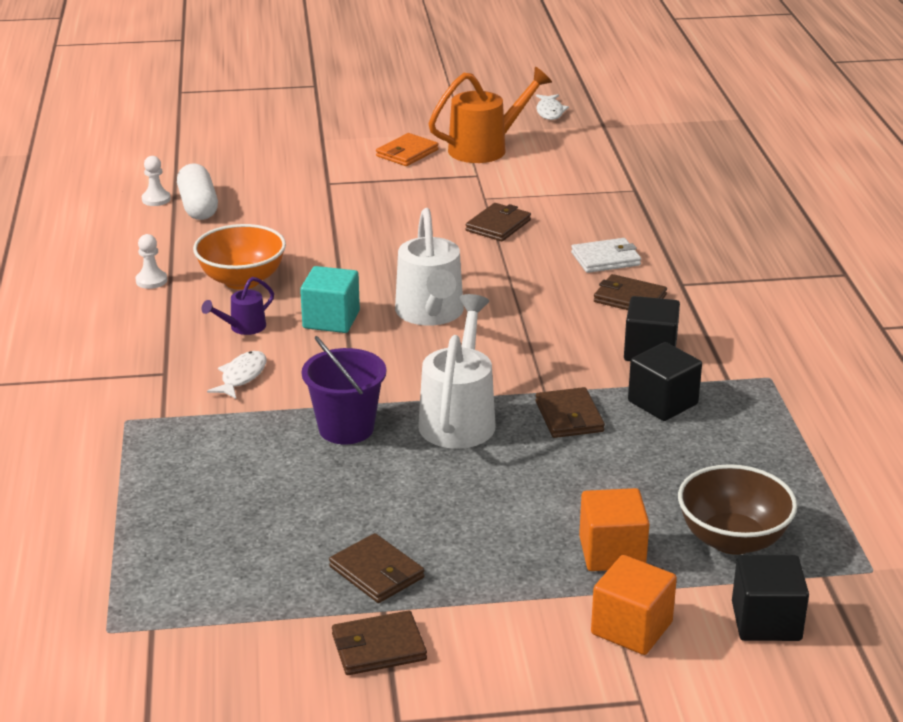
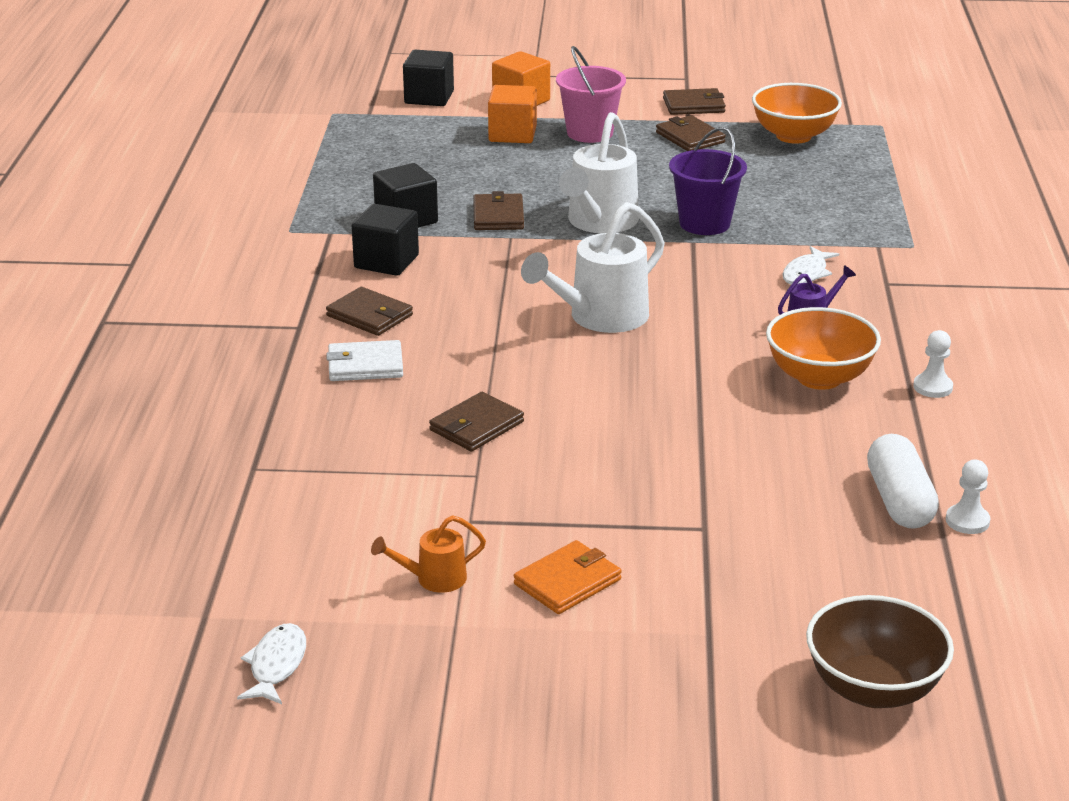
camera: 170 degrees left, 0 degrees up
turquoise cube [300,266,360,333] -> none
white watering can [395,208,464,326] -> white watering can turned 135 degrees counterclockwise [521,202,665,333]
orange watering can [428,67,552,163] -> orange watering can [371,515,486,593], size x0.50
brown bowl [678,464,797,555] -> brown bowl moved to [806,595,954,708]
none -> pink bucket [556,46,626,143]
none -> orange bowl [752,83,842,144]

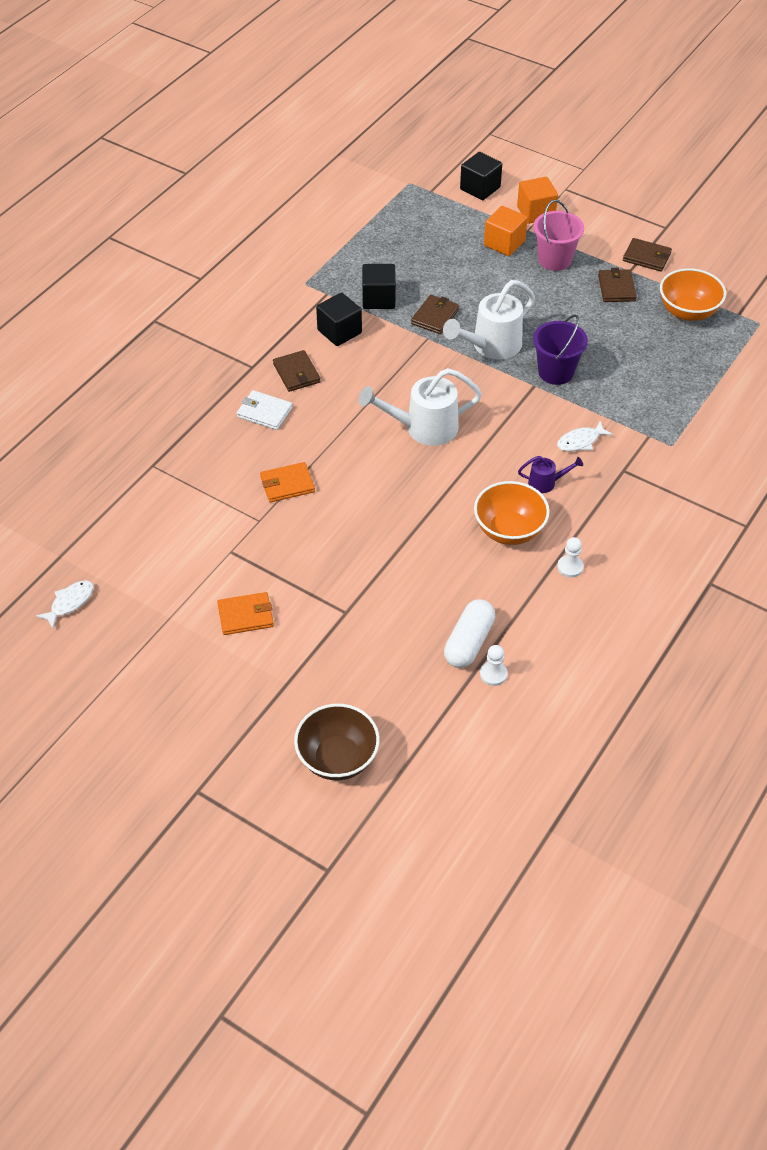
camera: 30 degrees right, 20 degrees up
orange watering can [371,515,486,593] -> none
brown wallet [429,392,524,452] -> orange wallet [260,462,315,502]

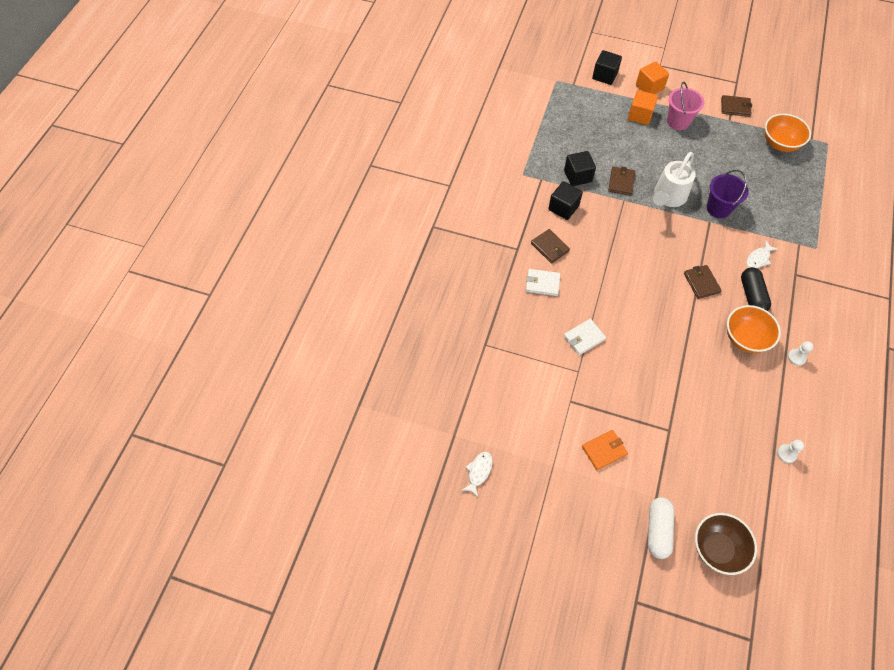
camera: 15 degrees left, 10 degrees up
orange wallet [260,462,315,502] -> white wallet [564,319,606,355]
white watering can [359,368,482,446] -> none
white capsule [444,599,495,668] -> white capsule moved to [648,497,674,559]
purple watering can [518,456,583,493] -> black capsule [741,267,771,311]
brown wallet [598,268,637,302] -> brown wallet moved to [684,265,722,299]

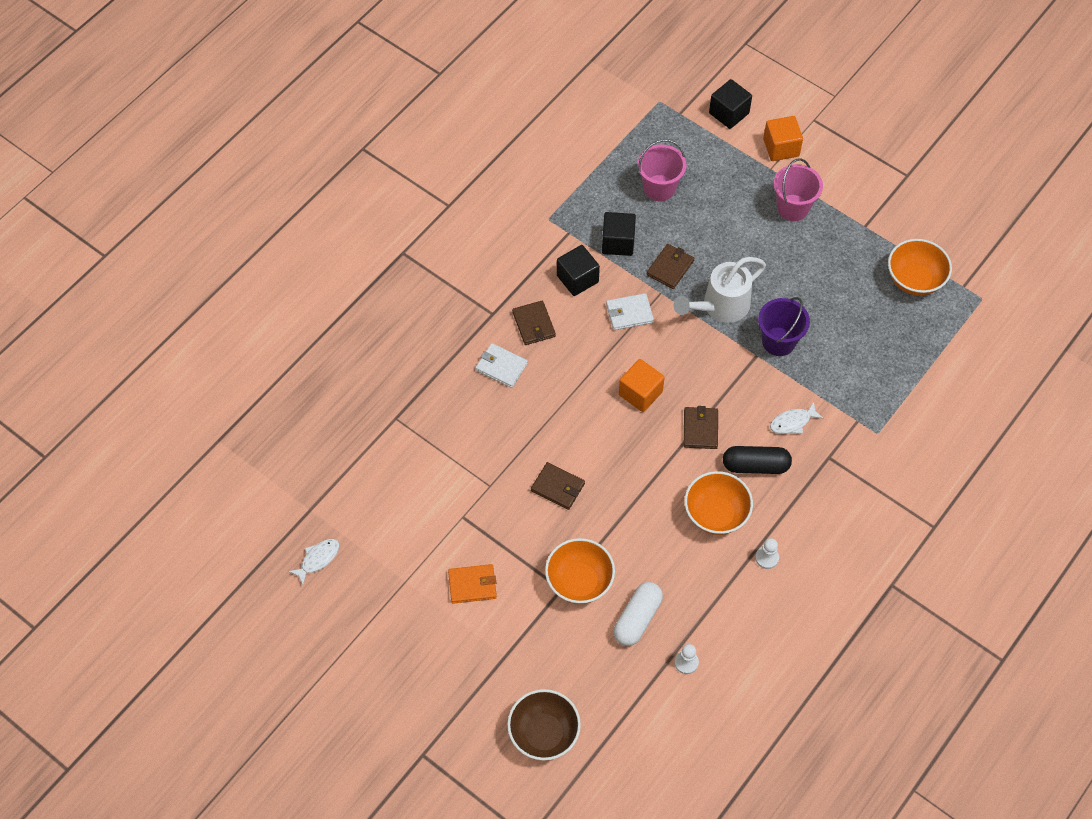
camera: 20 degrees right, 0 degrees up
white wallet [564,319,606,355] -> white wallet moved to [606,293,654,330]
orange cube [628,90,658,125] -> orange cube moved to [619,359,665,412]
white capsule [648,497,674,559] -> white capsule moved to [614,582,663,646]
brown wallet [721,95,752,117] -> brown wallet moved to [531,462,585,510]
black capsule [741,267,771,311] -> black capsule turned 75 degrees clockwise [723,446,792,474]
none -> orange bowl [545,538,615,604]
none -> pink bucket [638,139,687,201]

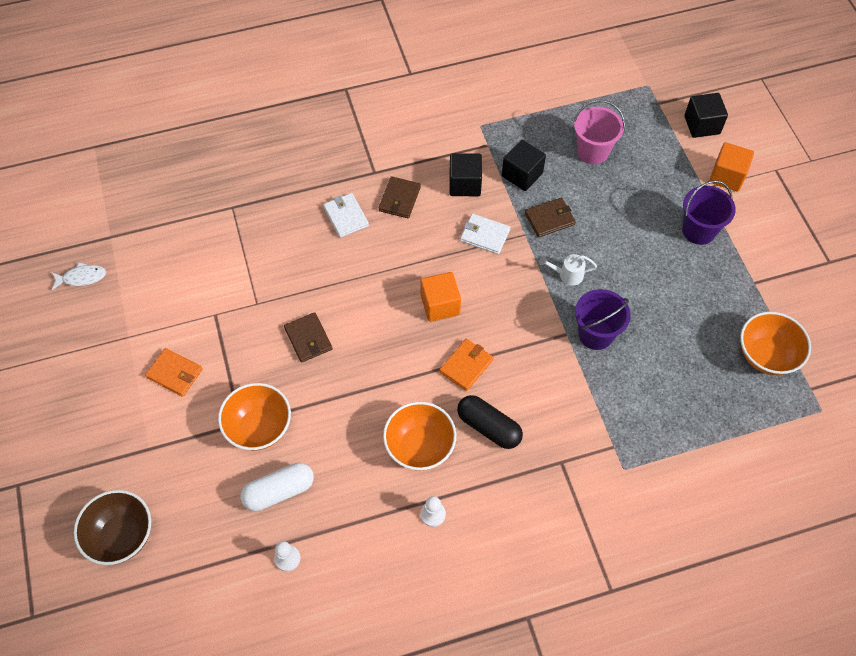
camera: 35 degrees right, 0 degrees up
white watering can [674,257,766,323] -> white watering can [539,254,597,286], size x0.50
brown wallet [684,406,718,449] -> orange wallet [439,339,493,391]
white fish [770,402,824,434] -> none
pink bucket [774,158,823,221] -> purple bucket [682,180,736,245]

